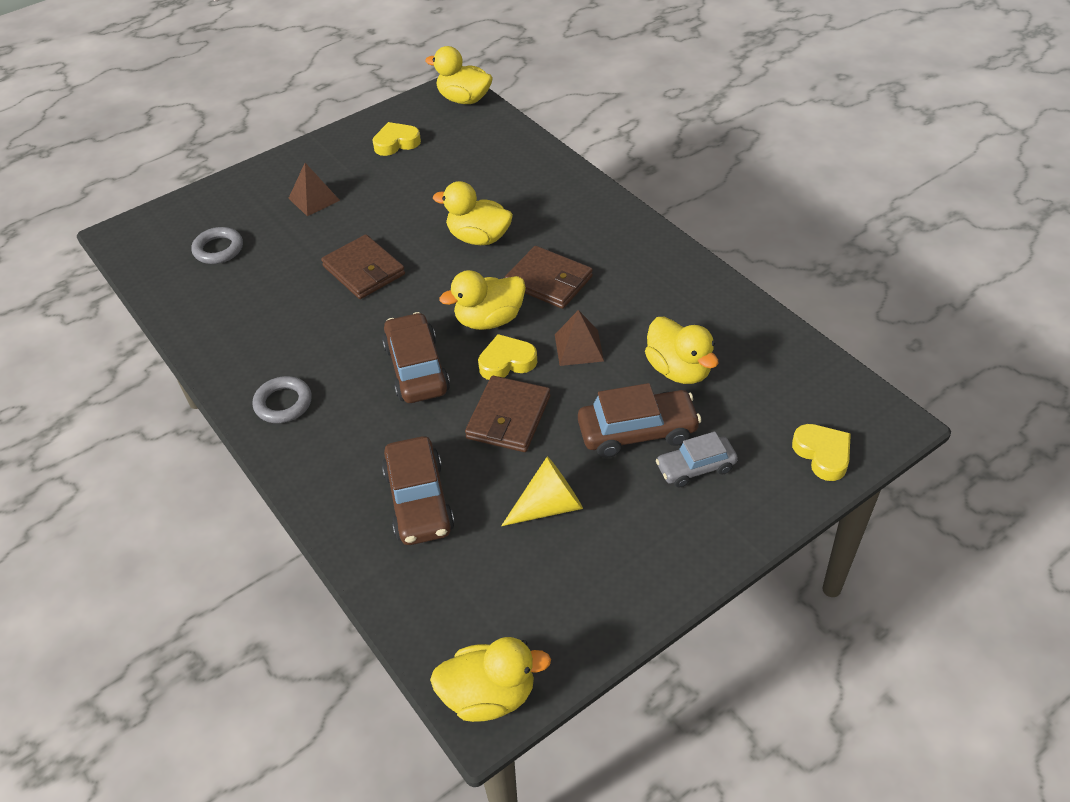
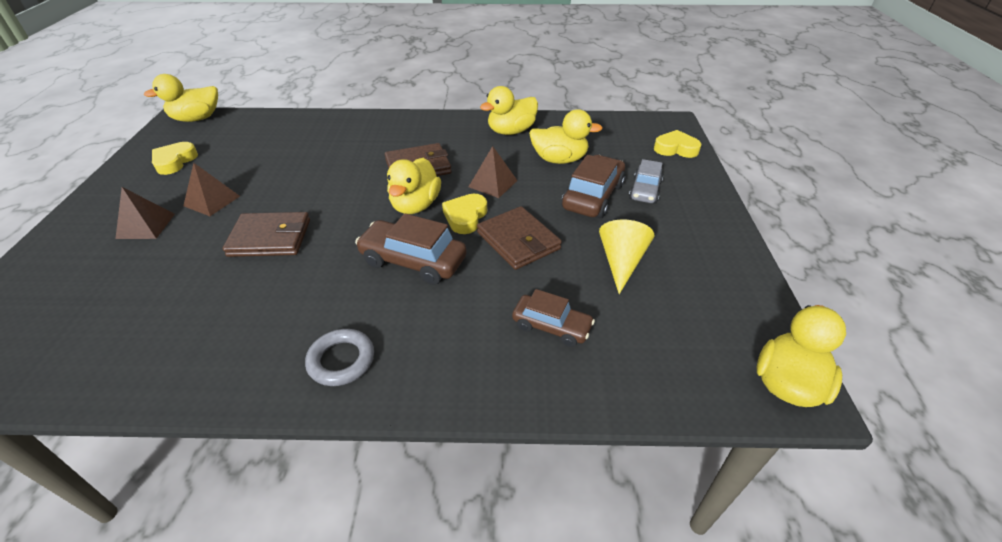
camera: 55 degrees left, 5 degrees down
grey ring [192,227,243,264] -> none
brown car [382,436,454,545] -> brown car [512,289,595,347], size x0.65
yellow duck [433,181,513,245] -> yellow duck moved to [480,86,538,135]
none -> brown pyramid [183,163,240,216]

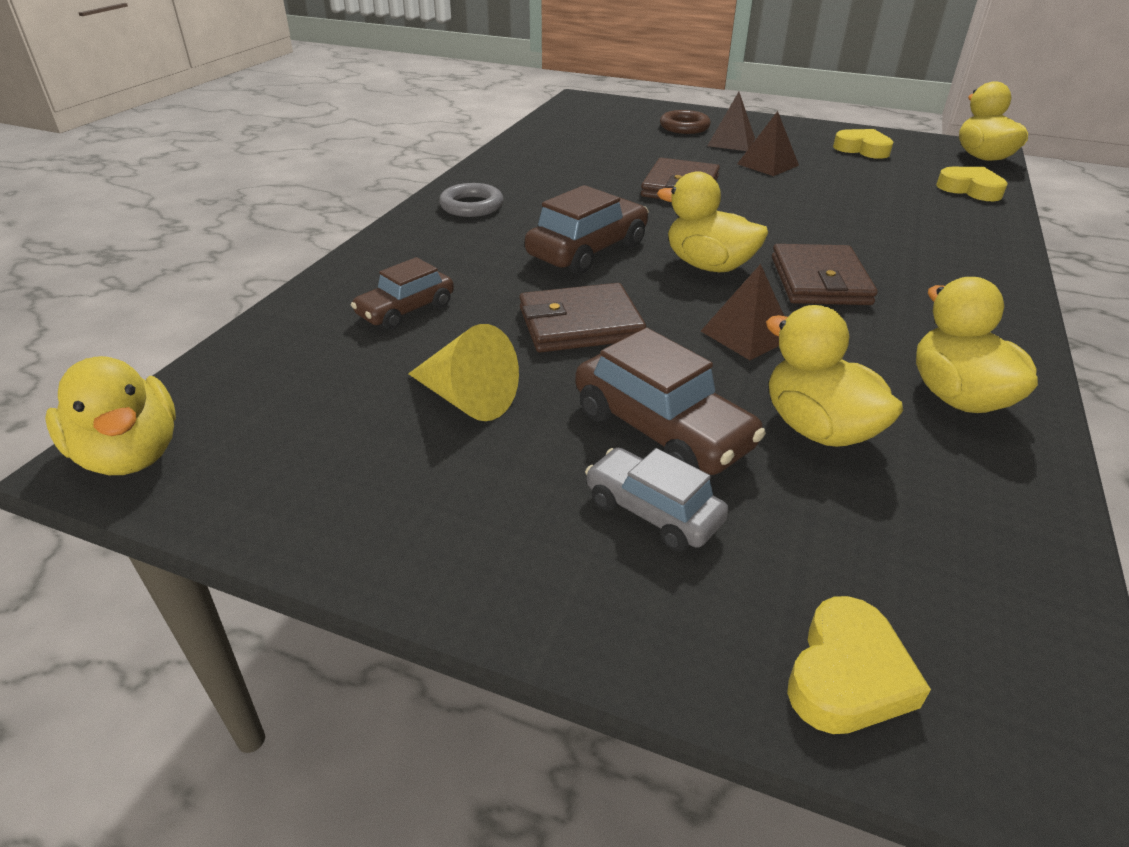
camera: 110 degrees right, 5 degrees down
yellow heart [442,194,487,234] -> yellow heart moved to [936,167,1008,201]
yellow duck [529,109,602,164] -> yellow duck turned 120 degrees clockwise [766,305,903,447]
none -> brown ring [660,110,711,134]

